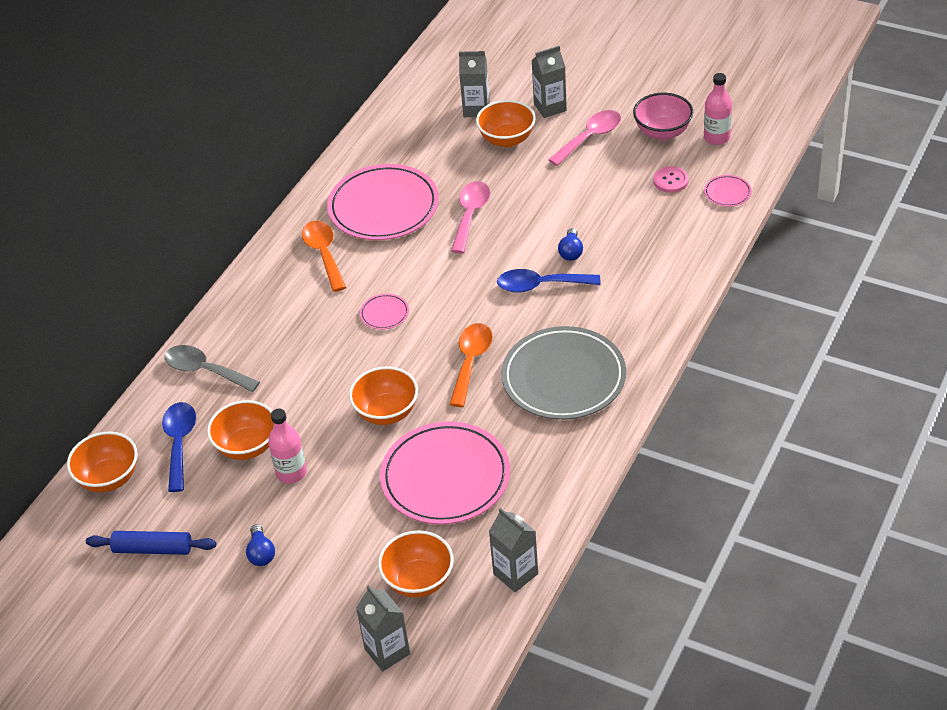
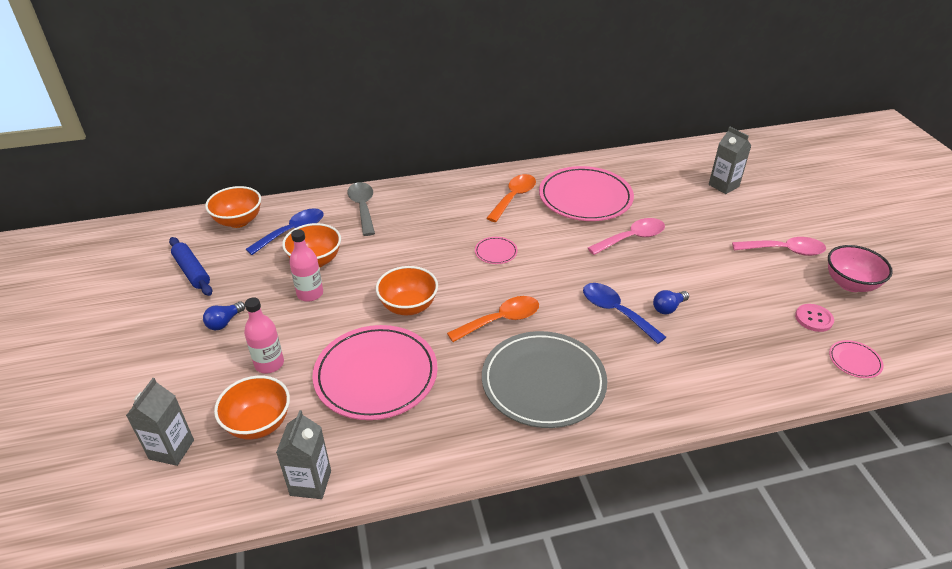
camera: 45 degrees right, 5 degrees down
orange bowl [476,100,536,147] -> none
grey carton [532,46,567,118] -> none
pink bottle [704,73,732,145] -> pink bottle moved to [244,297,284,374]

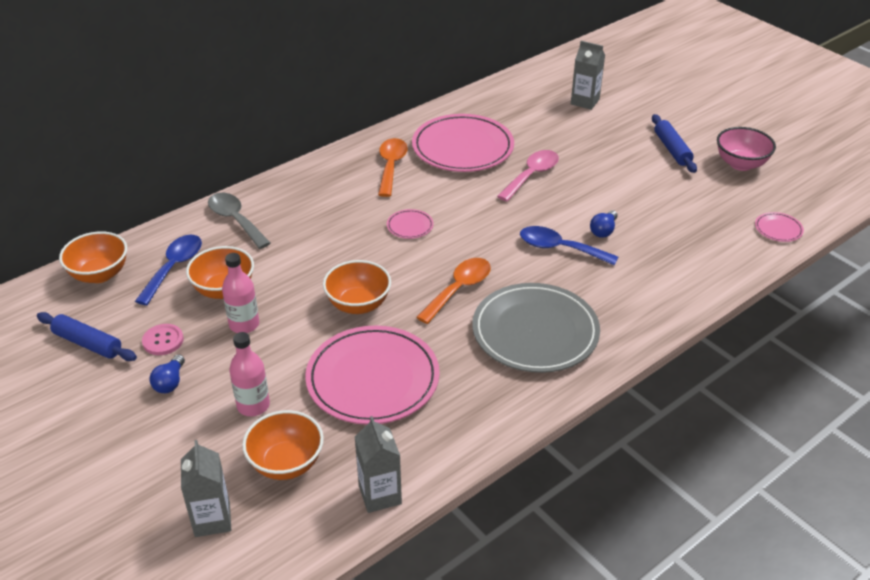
camera: 25 degrees left, 0 degrees up
pink spoon [732,237,826,256] -> blue rolling pin [652,114,697,173]
pink button [795,304,834,332] -> pink button moved to [142,324,184,355]

